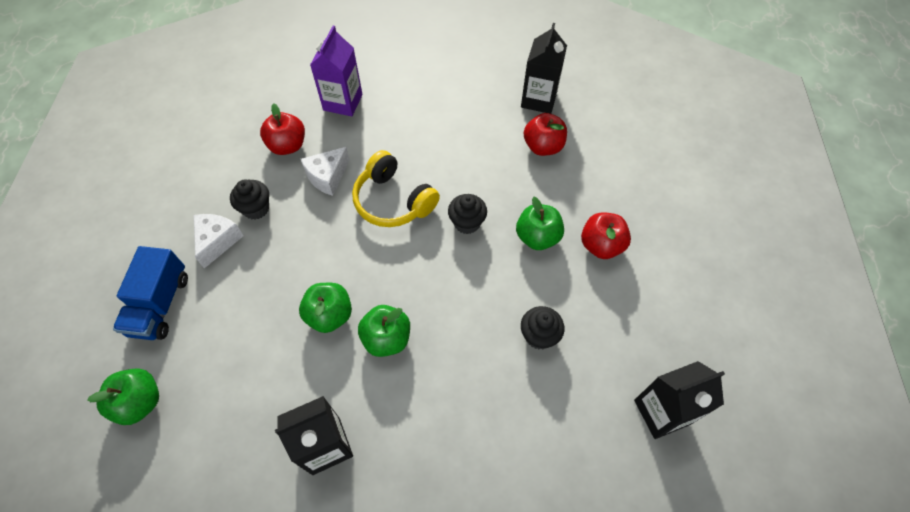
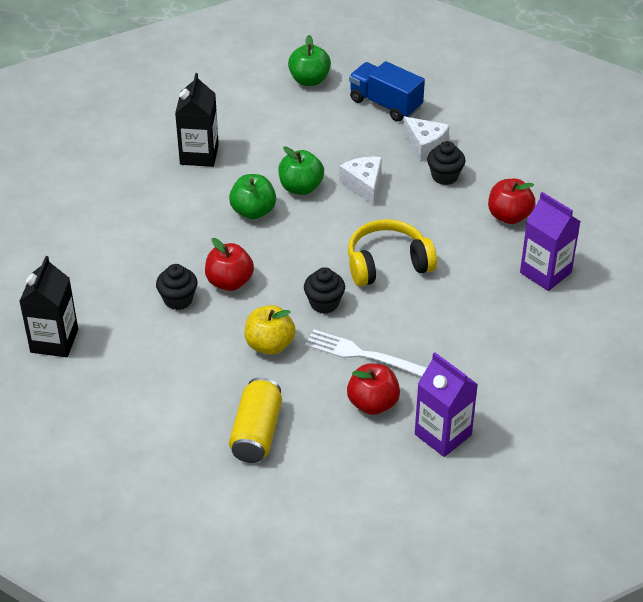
camera: 120 degrees right, 15 degrees down
white cheese [301,147,350,196] -> white cheese moved to [339,157,382,206]
green apple [516,197,564,250] -> yellow apple [245,305,296,355]
black carton [521,23,567,114] -> purple carton [415,352,478,457]
red apple [581,212,631,259] -> red apple moved to [205,238,254,291]
none -> yellow can [229,377,282,463]
none -> white fork [305,329,427,377]

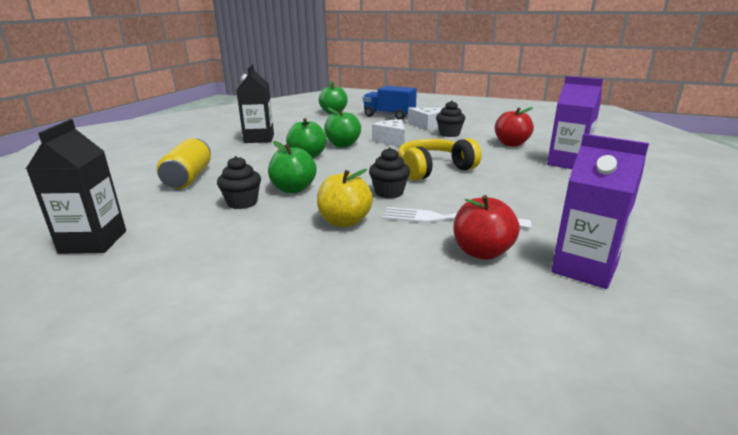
camera: 10 degrees left, 20 degrees down
red apple [205,238,254,291] -> green apple [268,141,317,193]
yellow can [229,377,282,463] -> yellow can moved to [157,138,211,189]

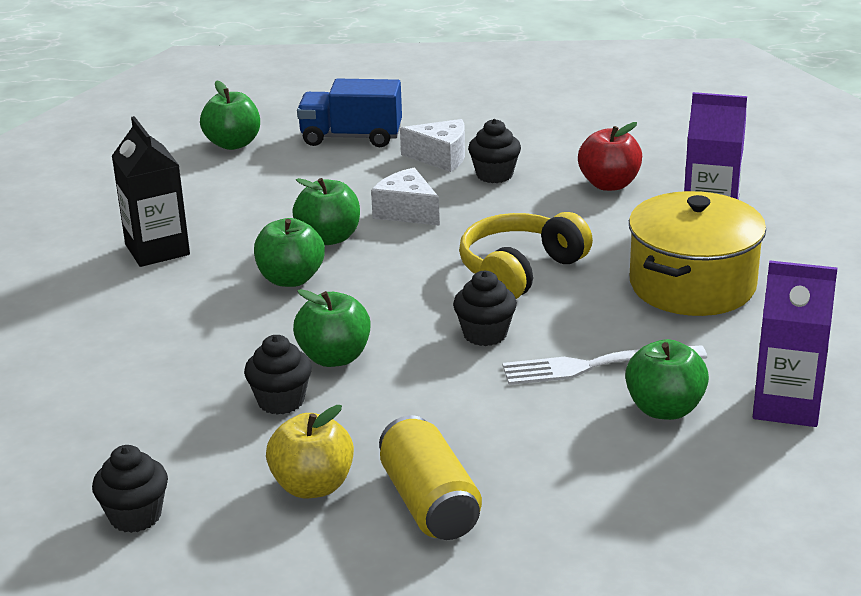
camera: 20 degrees left, 5 degrees up
black carton [26,119,126,254] -> black cupcake [92,445,168,533]
yellow can [157,138,211,189] -> yellow can moved to [379,415,482,540]
yellow apple [317,169,373,227] -> yellow apple moved to [266,405,354,498]
red apple [453,195,520,260] -> green apple [625,339,709,420]
none -> yellow pot [629,191,766,316]

